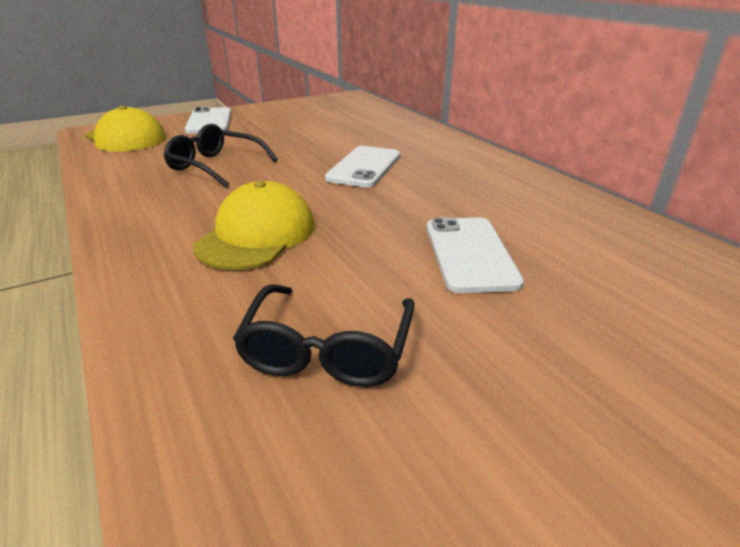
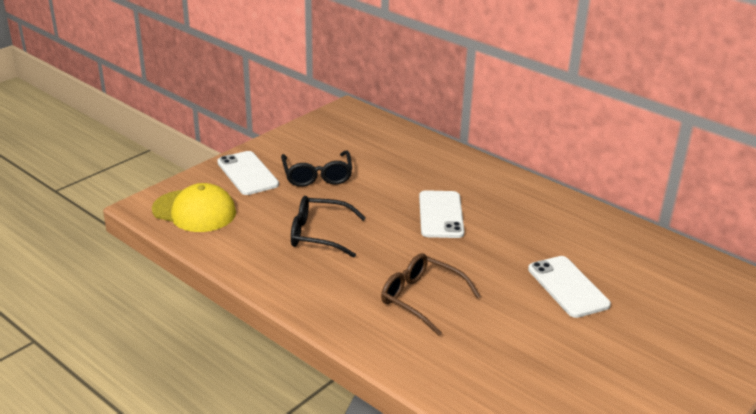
camera: 20 degrees left, 0 degrees up
yellow cap [193,181,315,270] -> brown glasses [381,253,481,336]
black glasses [233,284,414,387] -> black glasses moved to [281,151,352,187]

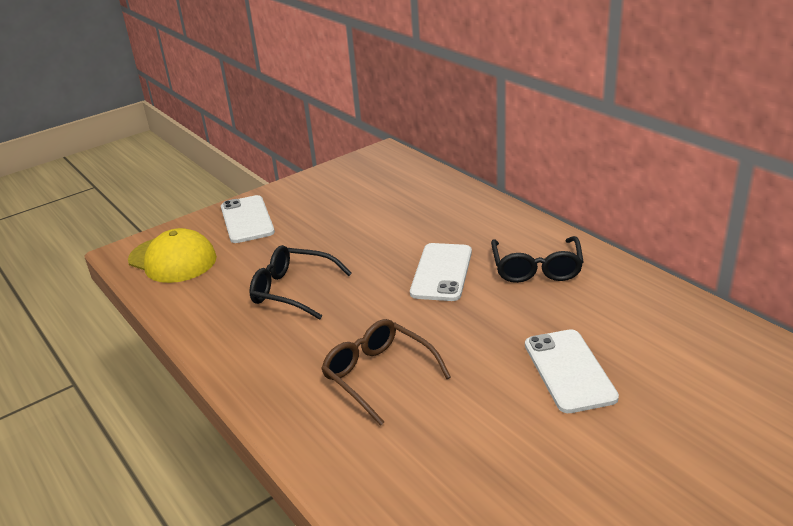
camera: 15 degrees right, 0 degrees up
black glasses [281,151,352,187] -> black glasses moved to [491,236,583,283]

